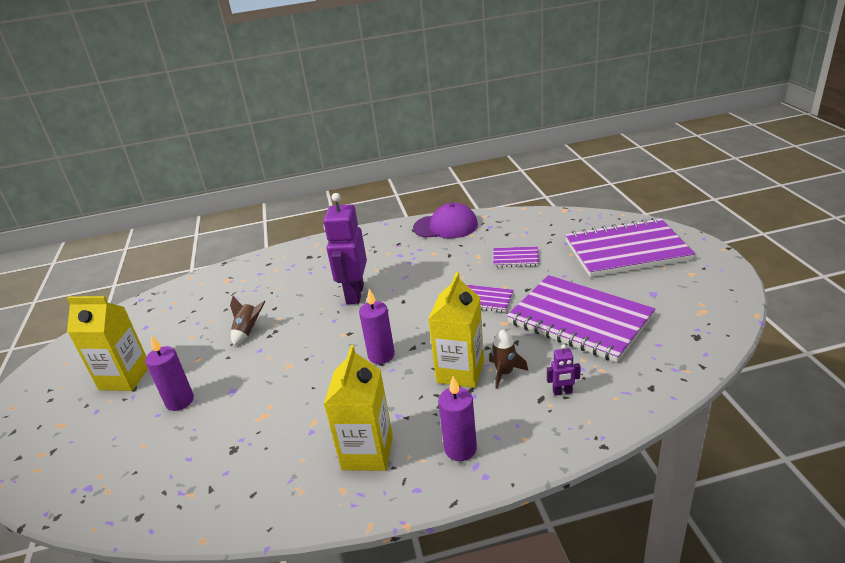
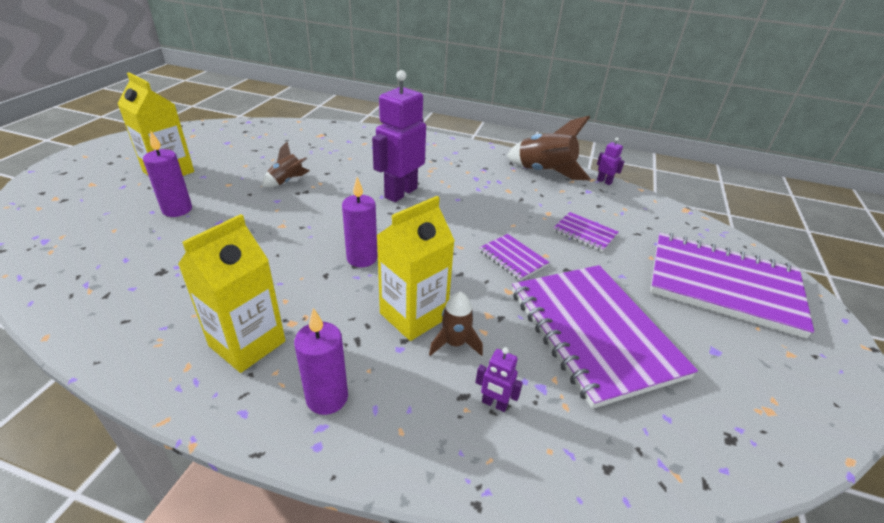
camera: 25 degrees right, 5 degrees up
purple cap [413,203,478,238] -> brown rocket [507,116,591,180]
none -> purple robot [597,137,625,185]

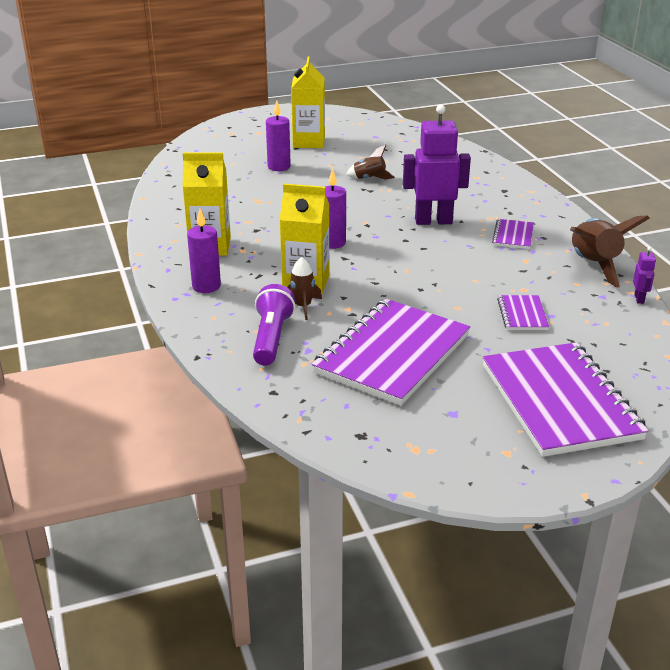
camera: 55 degrees right, 5 degrees down
purple robot [475,347,523,412] -> purple flashlight [253,284,295,366]
purple notebook [479,234,549,281] -> purple notebook moved to [492,219,534,249]

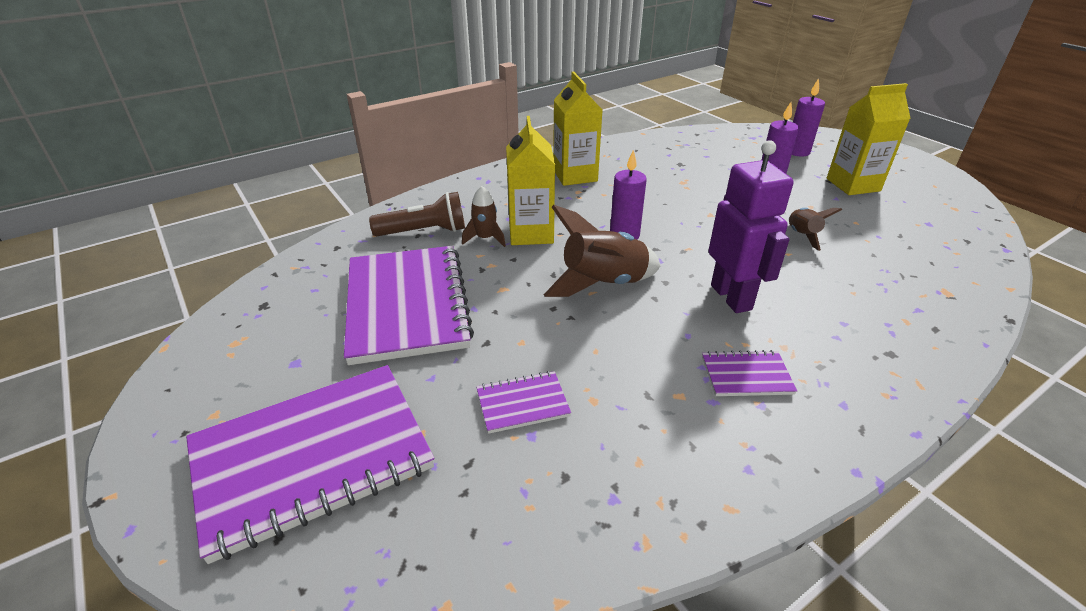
camera: 75 degrees right, 5 degrees up
purple candle [187,209,221,293] -> purple candle moved to [792,78,825,157]
purple flashlight [253,284,295,366] -> brown flashlight [369,192,465,236]
purple notebook [312,299,470,406] -> purple notebook turned 60 degrees clockwise [344,246,474,365]
brown rocket [570,215,650,288] -> brown rocket moved to [543,205,660,297]
purple robot [633,247,656,304] -> none

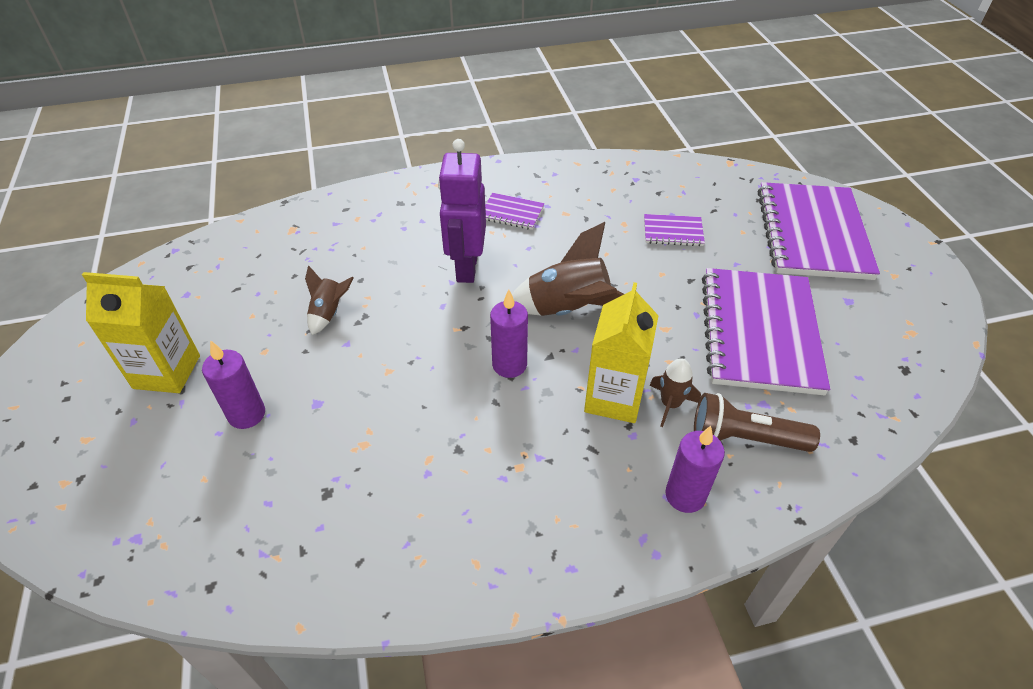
camera: 160 degrees left, 10 degrees up
purple notebook [186,365,434,564] -> purple notebook turned 75 degrees counterclockwise [758,182,880,280]
yellow carton [553,72,602,186] -> none
purple candle [792,78,825,157] -> purple candle moved to [665,426,725,513]

